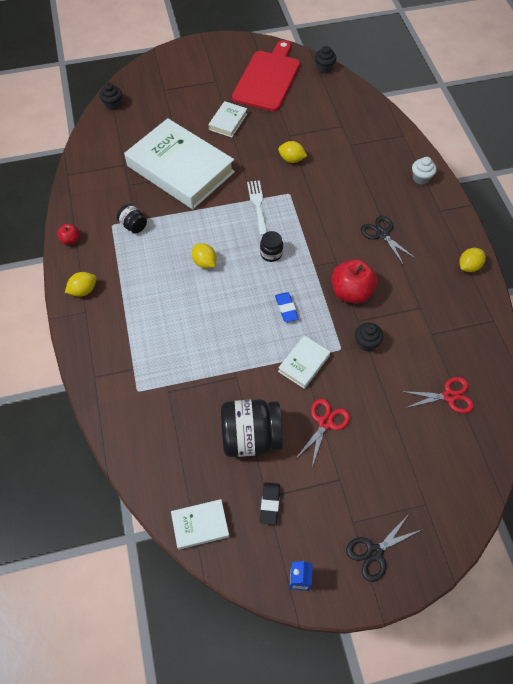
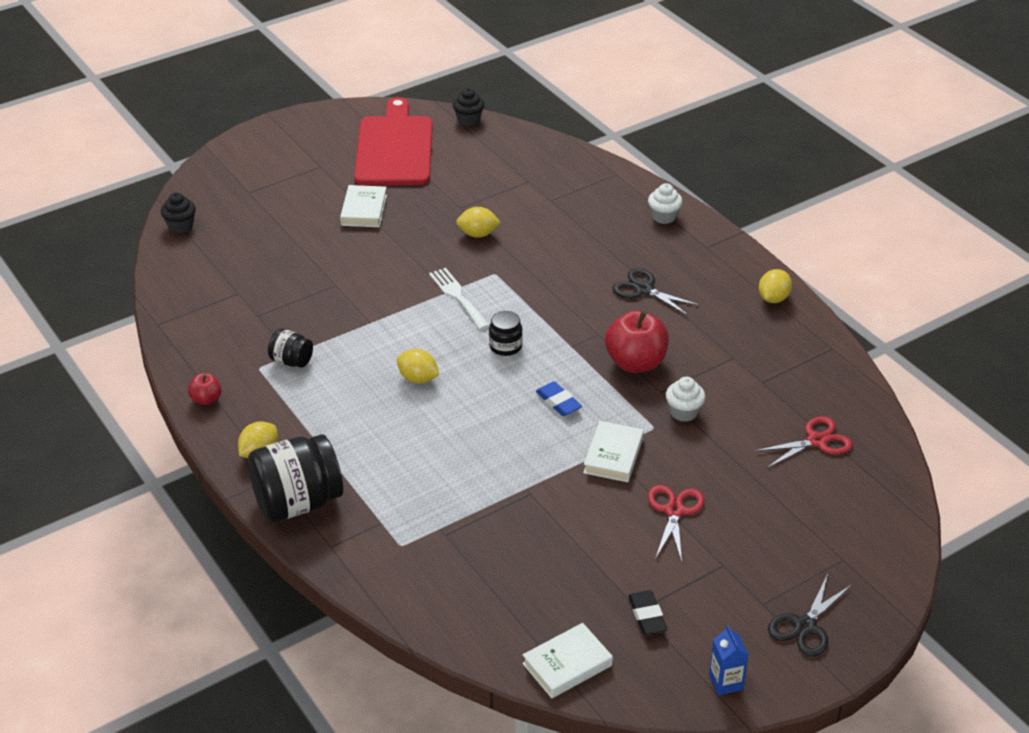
camera: 20 degrees left, 20 degrees down
white book [124,118,235,209] -> none
black jar [221,399,283,457] -> black jar moved to [247,434,343,522]
black cupcake [355,322,383,351] -> white cupcake [666,377,705,422]

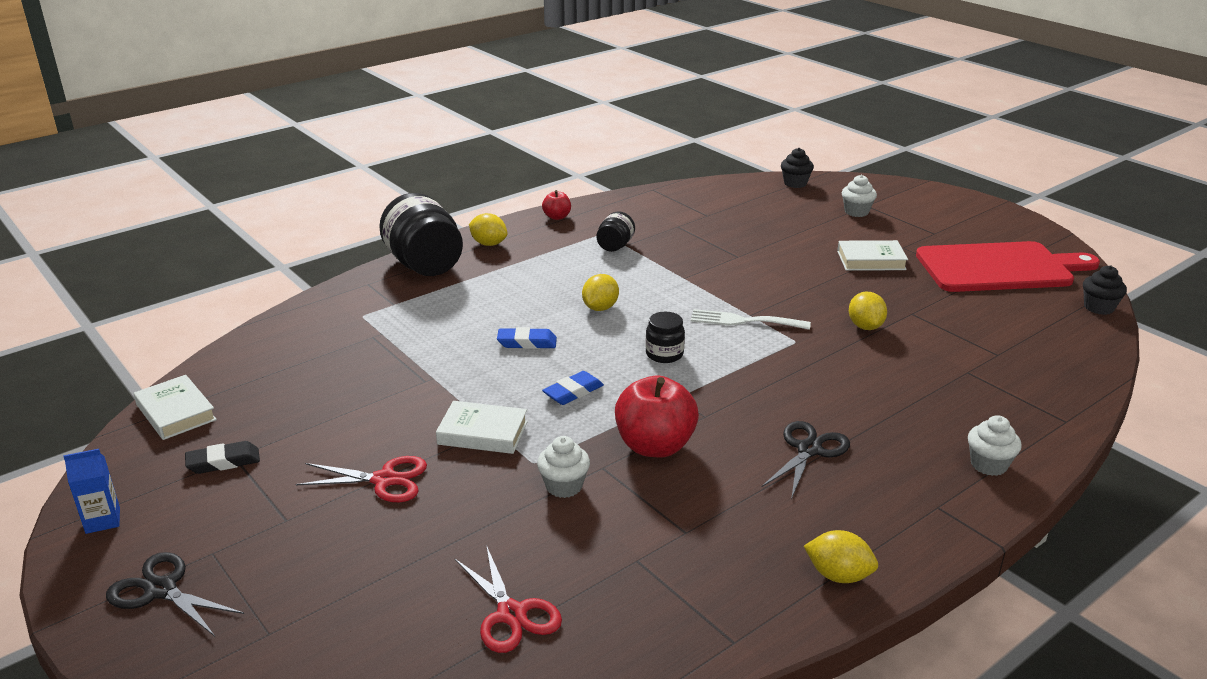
camera: 85 degrees right, 10 degrees down
white fork [429,268,490,330] -> white fork turned 135 degrees counterclockwise [691,309,811,330]
none -> blue eraser [497,327,557,349]
none -> white cupcake [842,175,877,217]

